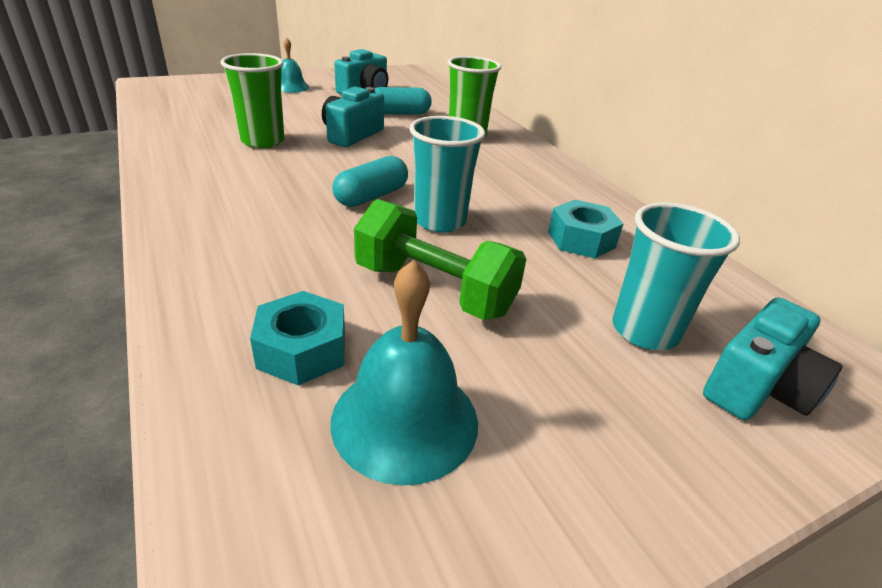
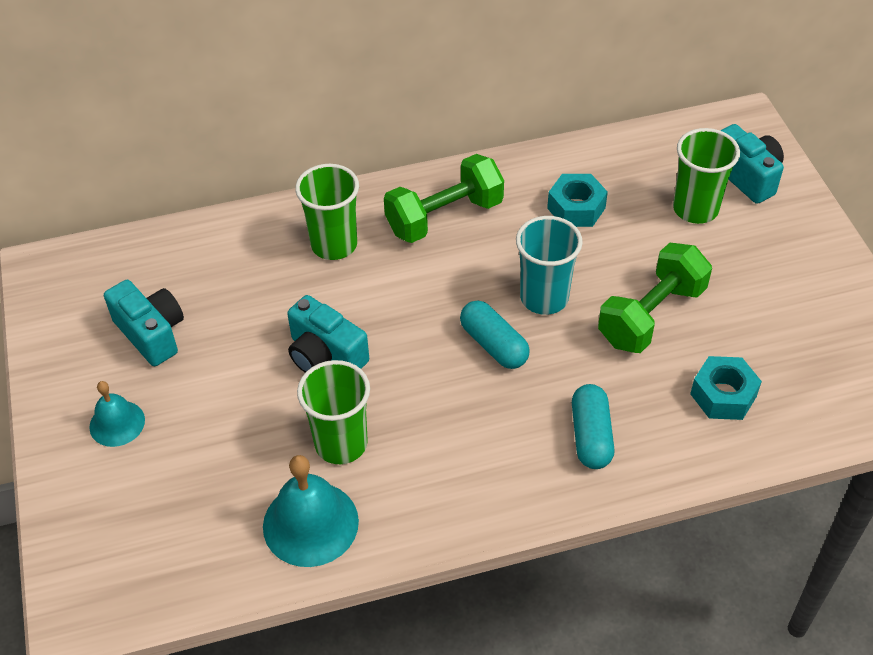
camera: 75 degrees left, 15 degrees up
turquoise bell [330,260,478,486] -> turquoise bell moved to [263,455,359,567]
turquoise capsule [375,87,432,115] -> turquoise capsule moved to [572,384,614,469]
turquoise cup [612,202,740,350] -> green cup [673,128,740,224]
none -> green dumbbell [384,154,504,243]

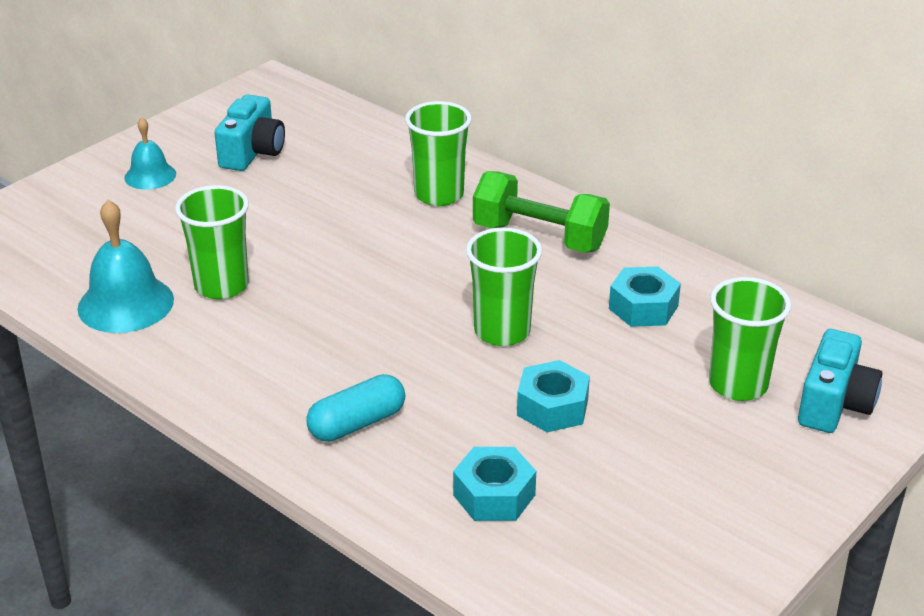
camera: 55 degrees right, 15 degrees down
turquoise camera [287,295,369,373] -> none
turquoise capsule [460,300,530,369] -> none
turquoise cup [516,216,583,315] -> green cup [466,227,542,346]
green dumbbell [598,243,712,353] -> turquoise nut [517,360,590,432]

